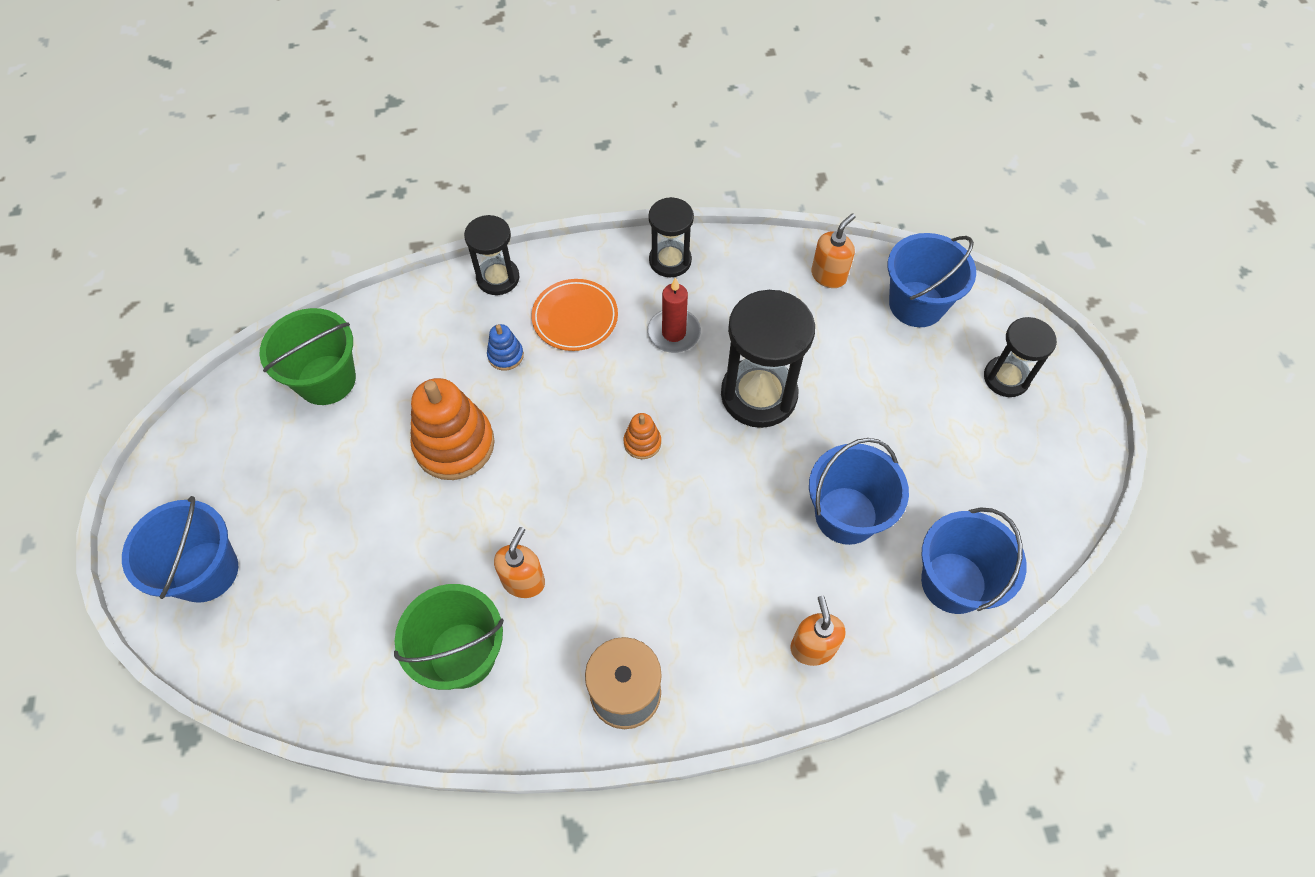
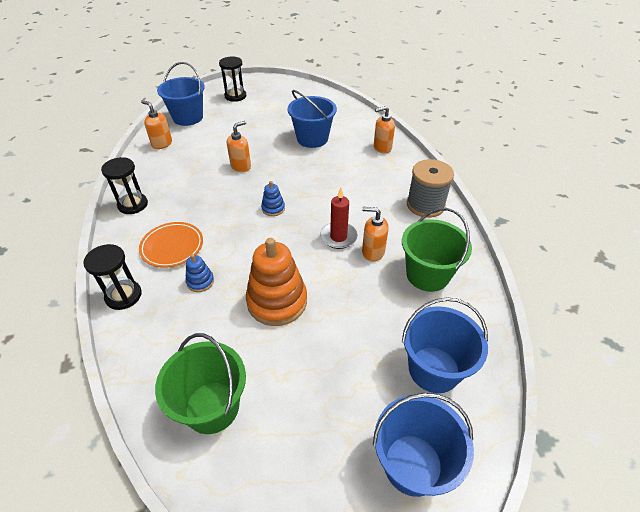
camera: 95 degrees left, 15 degrees down
orange stacking toy [624,413,661,459] -> blue stacking toy [261,181,285,216]
red candle [647,277,701,353] -> red candle moved to [320,188,358,249]
black hourglass [721,290,815,428] -> orange soap dispenser [227,121,251,172]
blue bucket [921,508,1027,614] -> blue bucket moved to [402,297,488,393]

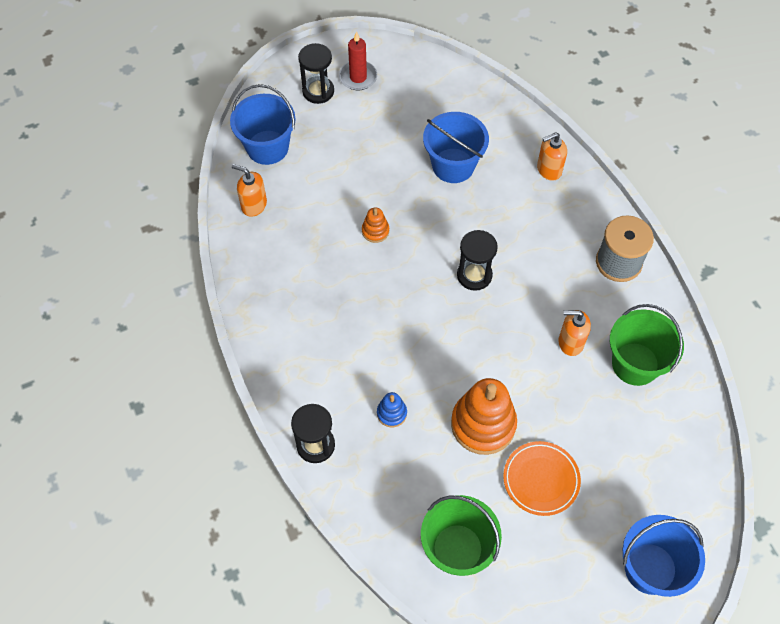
camera: 10 degrees left, 15 degrees up
black hourglass [101,157,148,214] -> black hourglass moved to [457,230,498,291]
orange plate [139,222,203,268] -> orange plate moved to [503,441,581,516]
orange soap dispenser [227,121,251,172] -> orange stacking toy [362,207,389,243]
blue stacking toy [261,181,285,216] -> none
red candle [320,188,358,249] -> red candle moved to [339,31,377,90]
blue bucket [402,297,488,393] -> none

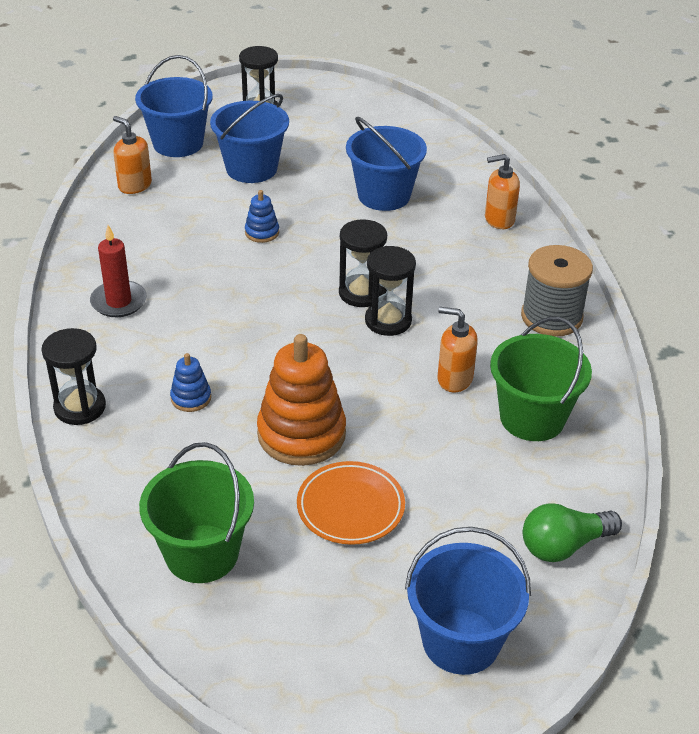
camera: 15 degrees right, 20 degrees down
red candle [339,31,377,90] -> red candle moved to [90,225,147,317]
orange stacking toy [362,207,389,243] -> blue stacking toy [245,190,279,243]
none -> blue bucket [210,94,289,183]
none -> black hourglass [365,246,416,336]
none -> green light bulb [523,503,622,562]

